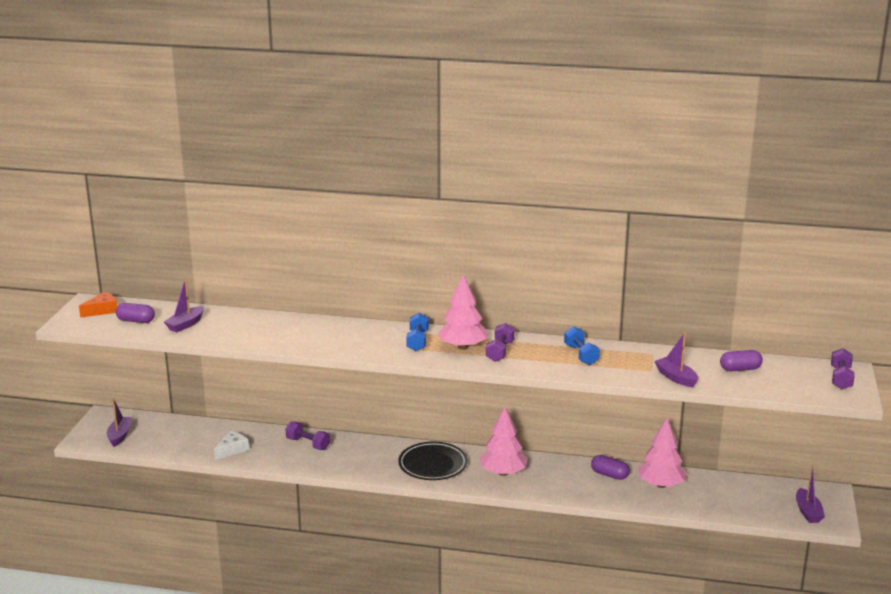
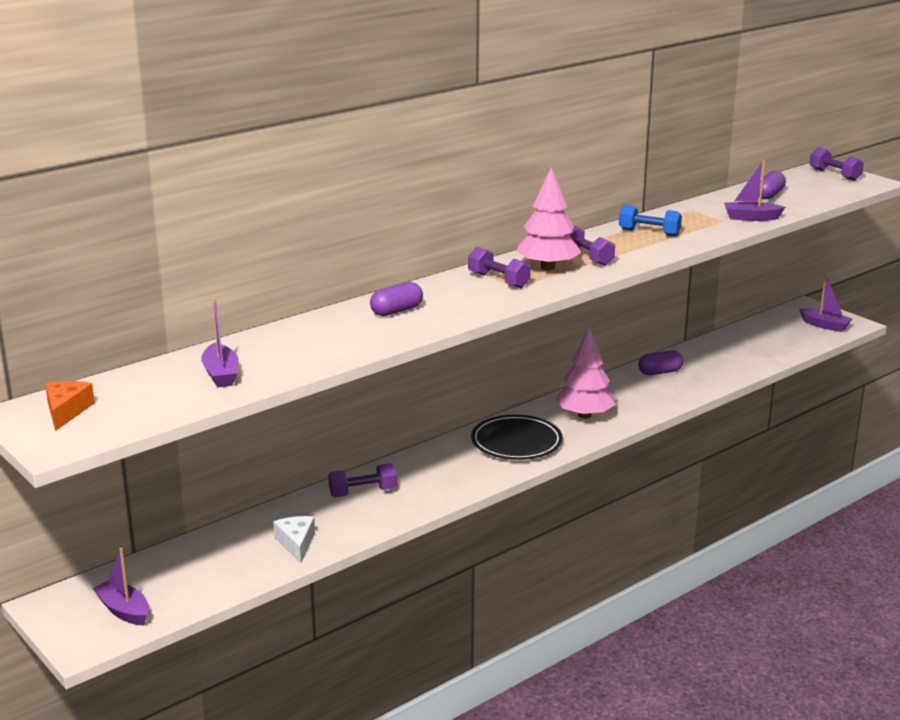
camera: 50 degrees left, 0 degrees up
purple capsule [116,303,155,323] -> purple capsule moved to [370,282,423,316]
blue dumbbell [406,313,429,351] -> purple dumbbell [468,247,531,288]
pink tree [638,418,687,488] -> none

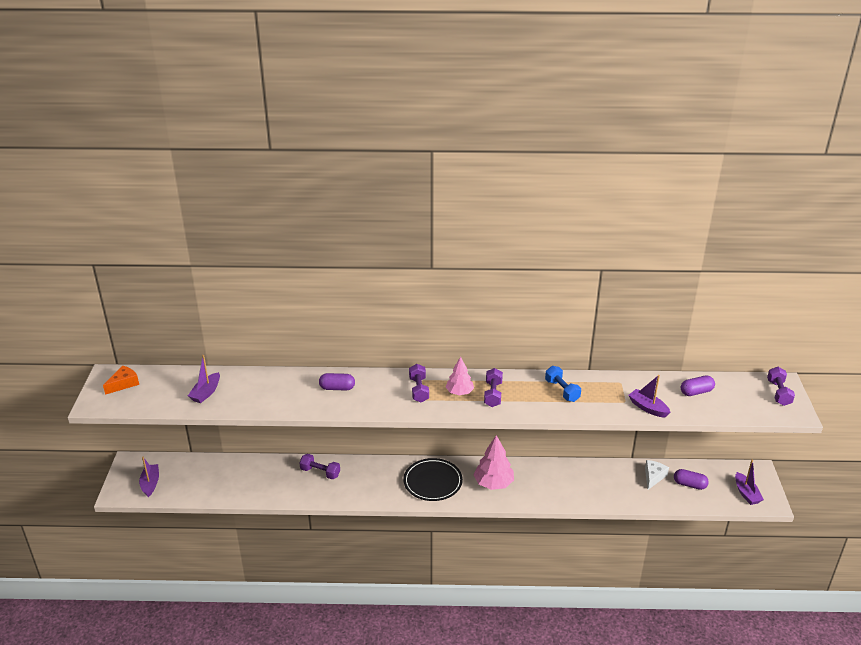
camera: 40 degrees right, 10 degrees up
white cheese [273,516,315,563] -> white cheese moved to [645,460,669,490]
pink tree [516,167,582,270] -> pink tree [446,357,474,395], size x0.65
purple capsule [638,350,683,375] -> purple capsule moved to [674,469,709,490]

